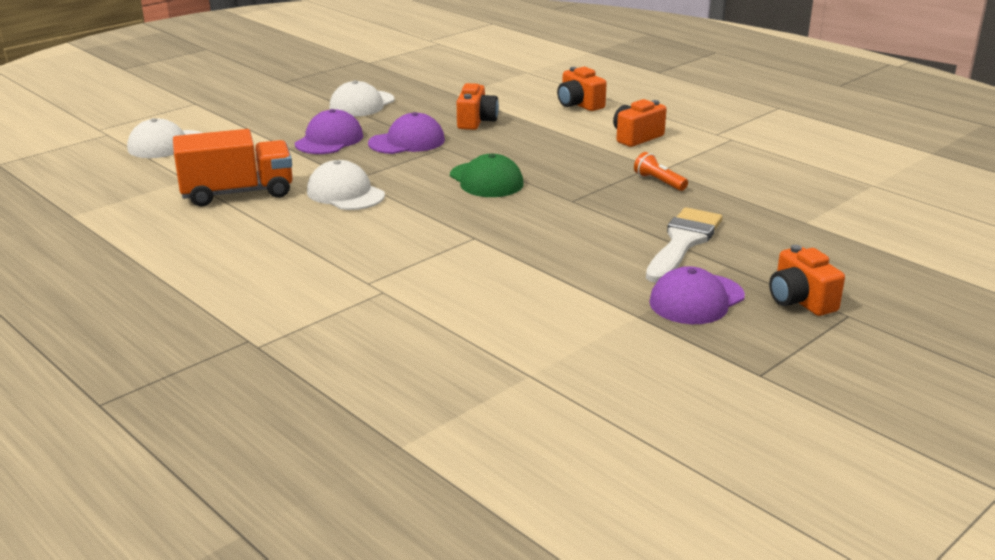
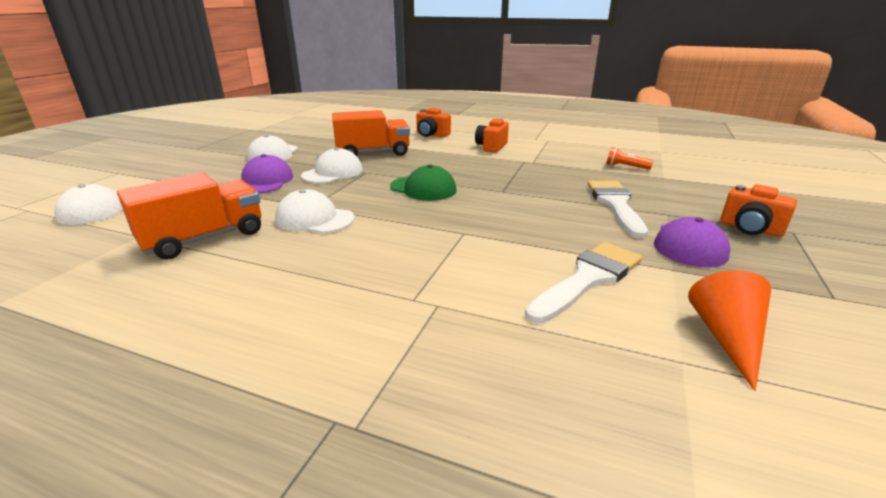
camera: 25 degrees left, 0 degrees up
purple cap [368,112,445,154] -> white cap [301,147,363,183]
orange camera [457,83,499,130] -> orange truck [332,110,410,156]
orange flashlight [634,152,688,191] -> orange flashlight moved to [606,147,653,170]
none -> white brush [525,242,642,324]
none -> orange cone [688,270,771,391]

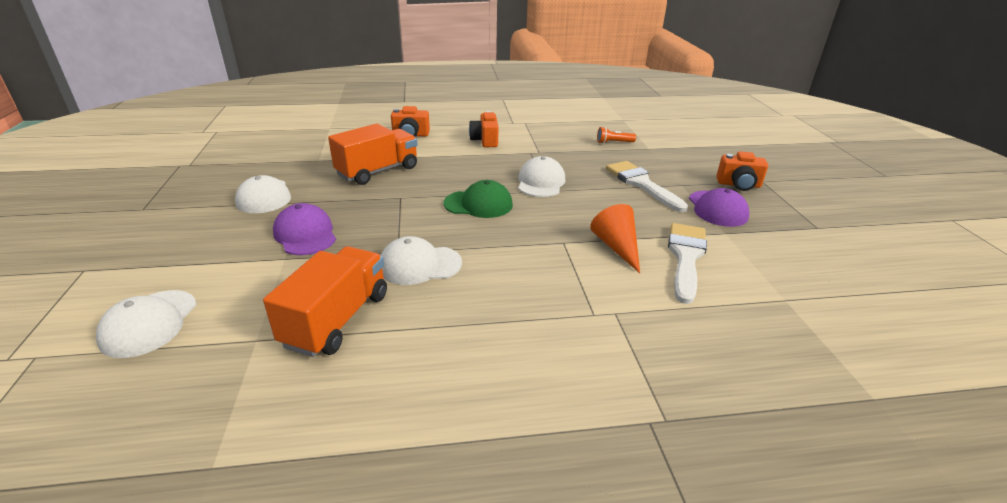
camera: 30 degrees left, 5 degrees up
white cap [301,147,363,183] -> white cap moved to [518,156,565,197]
orange cone [688,270,771,391] -> orange cone moved to [590,204,640,273]

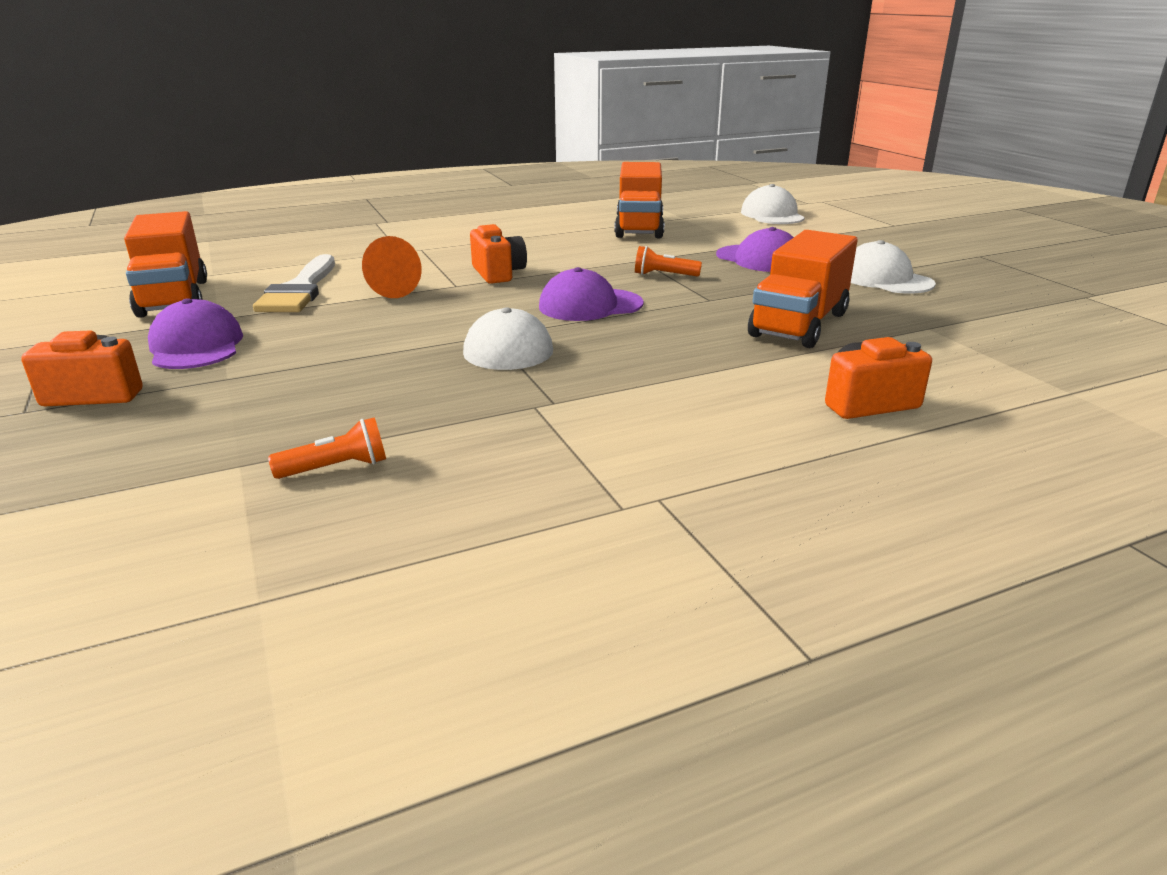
camera: 165 degrees right, 5 degrees down
white cap [381,236,462,285] -> none
green cap [444,180,513,218] -> purple cap [539,267,644,321]
orange camera [469,111,499,147] -> orange camera moved to [470,224,527,284]
white brush [606,161,688,212] -> none
none -> orange truck [124,211,207,318]
none -> orange flashlight [635,246,702,277]

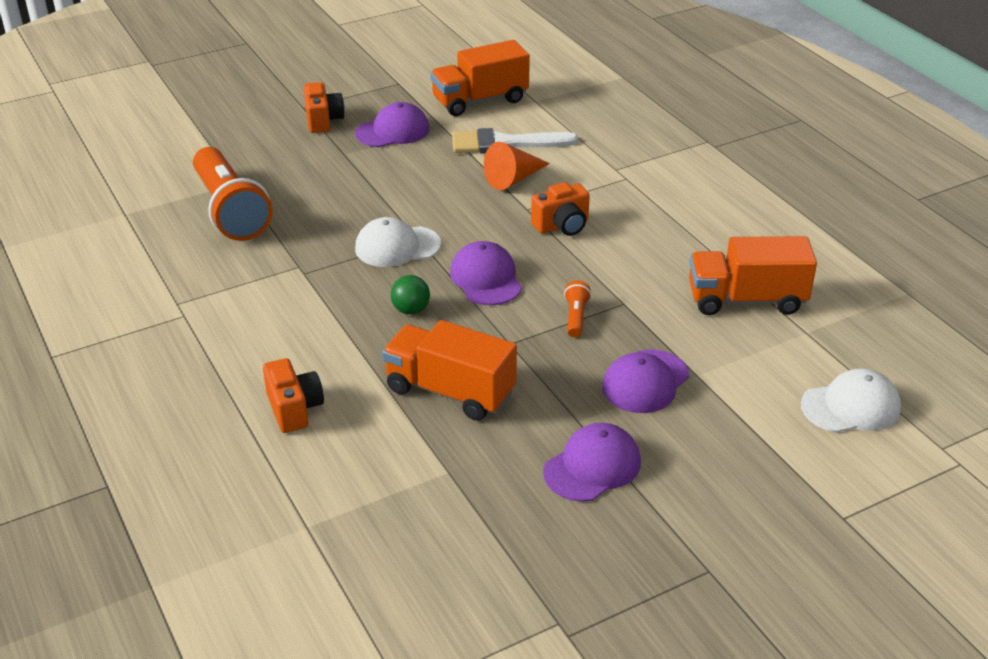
camera: 85 degrees right, 10 degrees up
orange flashlight [268,417,386,479] -> orange flashlight [193,147,273,241], size x2.44
white cap [851,240,936,294] -> purple cap [543,423,641,502]
none -> green ball [391,275,430,315]

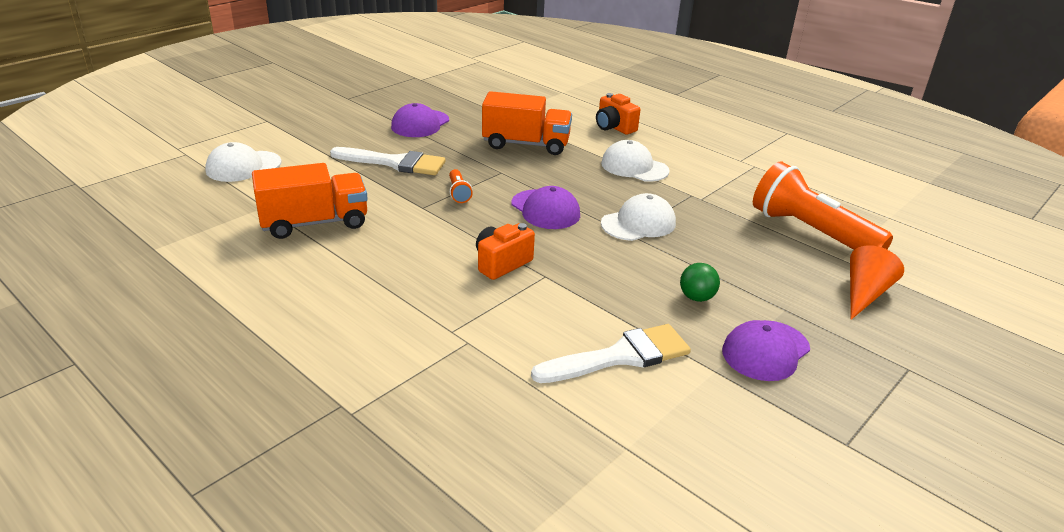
camera: 160 degrees right, 5 degrees down
orange camera [304,82,345,133] -> none
green ball [391,275,430,315] -> green ball moved to [680,263,720,302]
orange truck [430,40,530,116] -> none
orange cone [484,142,550,190] -> orange cone moved to [850,245,904,320]
purple cap [602,350,689,413] -> white brush [330,147,446,175]
none -> white cap [601,140,669,182]

